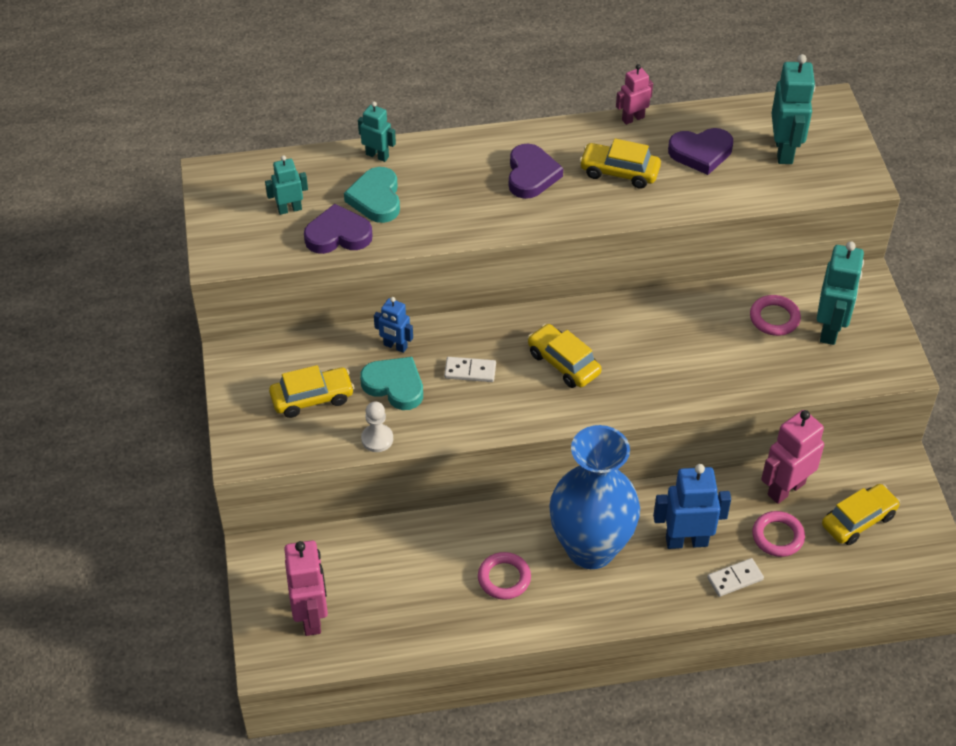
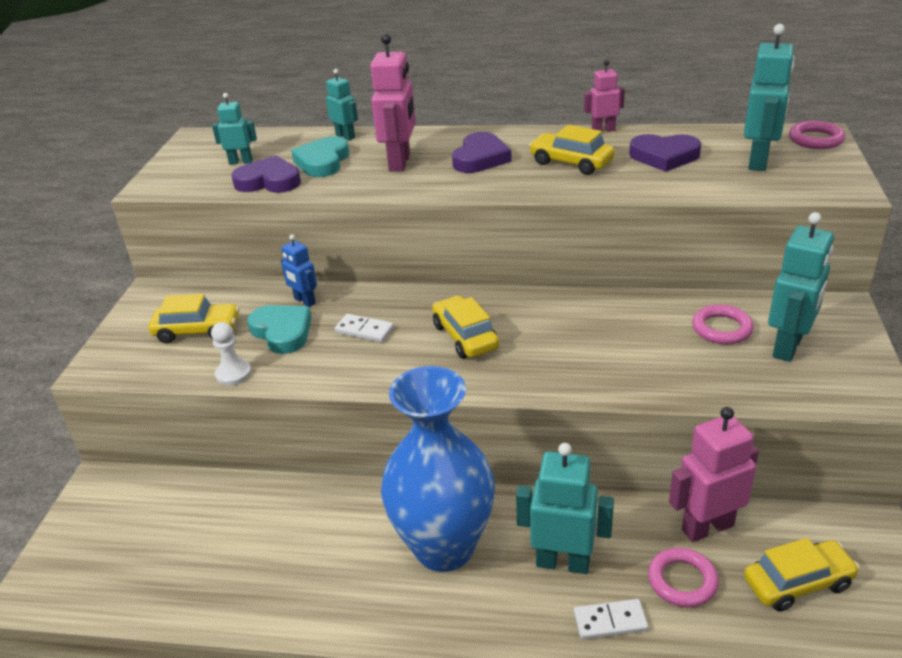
camera: 20 degrees right, 15 degrees down
pink robot [284,540,328,636] -> pink robot moved to [370,34,416,172]
pink ring [478,552,531,600] -> pink ring moved to [789,121,845,149]
blue robot [653,464,731,549] -> turquoise robot [516,443,614,574]

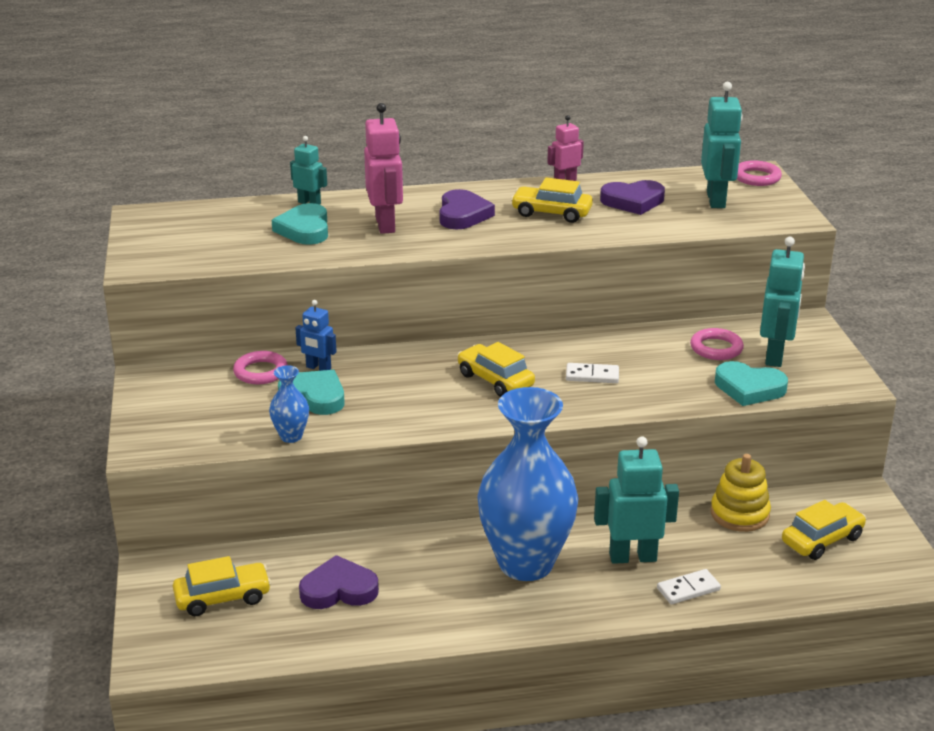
camera: 20 degrees left, 5 degrees down
yellow car [149,294,239,343] -> yellow car moved to [173,556,271,616]
white pawn [211,322,252,386] -> blue vase [269,365,309,443]
turquoise robot [212,93,257,165] -> none
purple heart [231,155,301,193] -> purple heart moved to [299,555,379,609]
white domino [334,314,394,342] -> white domino moved to [566,363,619,383]
pink ring [648,548,719,607] -> pink ring moved to [233,351,288,384]
pink robot [669,407,759,542] -> yellow stacking toy [710,454,771,532]
none -> turquoise heart [715,361,788,406]

